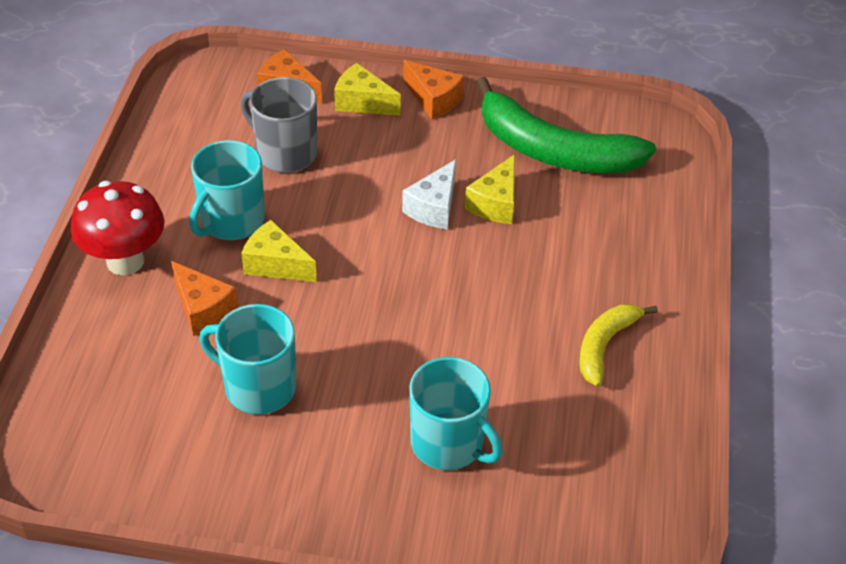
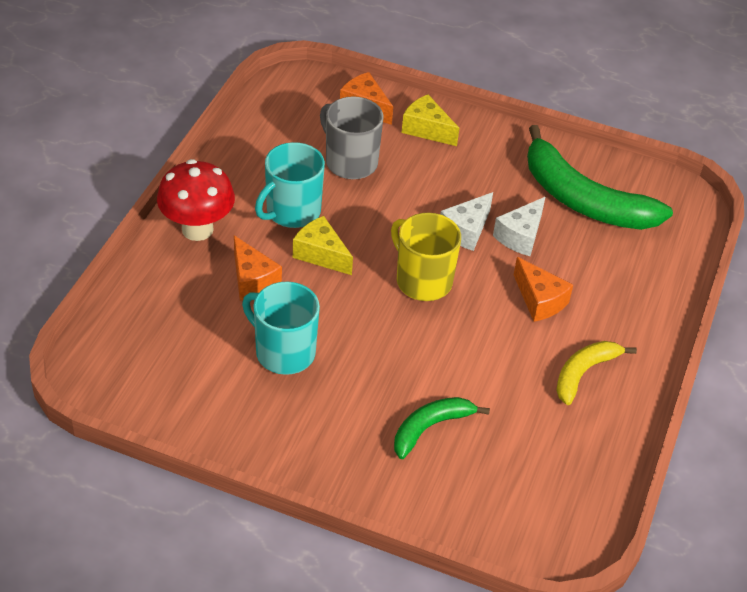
camera: 10 degrees right, 0 degrees up
orange cheese [403,60,464,119] -> orange cheese moved to [514,257,573,322]
turquoise mug [409,357,503,470] -> green banana [394,397,490,459]
yellow cheese [465,154,515,224] -> white cheese [493,197,545,256]
none -> yellow mug [391,213,461,301]

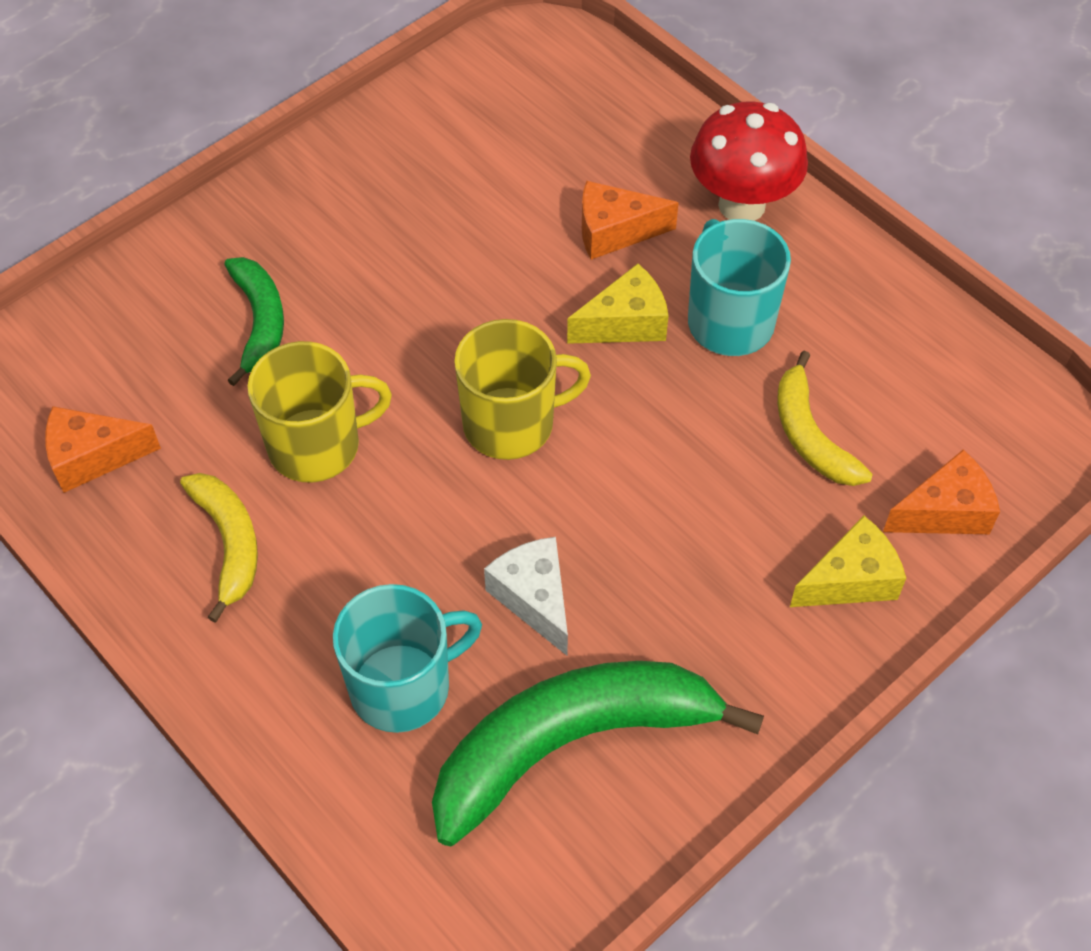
camera: 120 degrees right, 10 degrees up
turquoise mug [242,282,320,375] -> turquoise mug moved to [333,584,482,733]
grey mug [320,96,384,179] -> yellow banana [777,351,873,486]
white cheese [440,192,493,251] -> none
orange cheese [514,257,573,322] -> orange cheese moved to [45,406,161,493]
none -> yellow mug [247,341,392,483]

